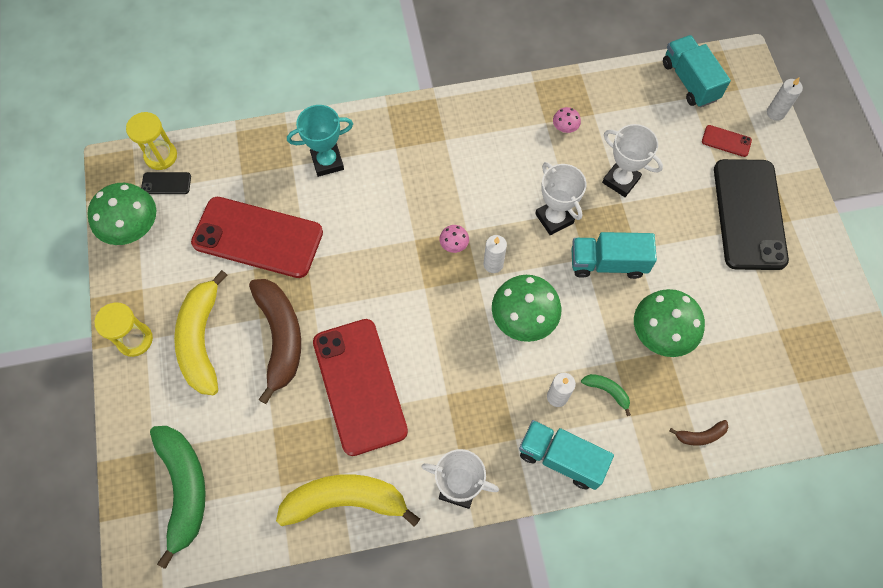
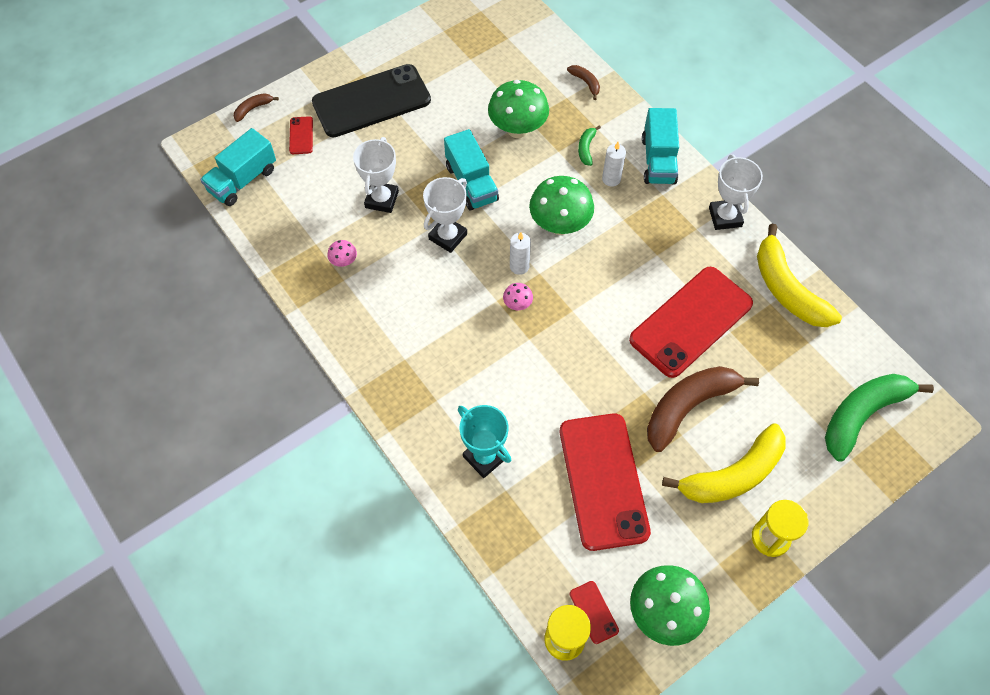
camera: 115 degrees left, 5 degrees down
black phone [141,172,191,194] -> red phone [569,581,619,644]
white candle [767,77,803,121] -> brown banana [234,93,279,122]

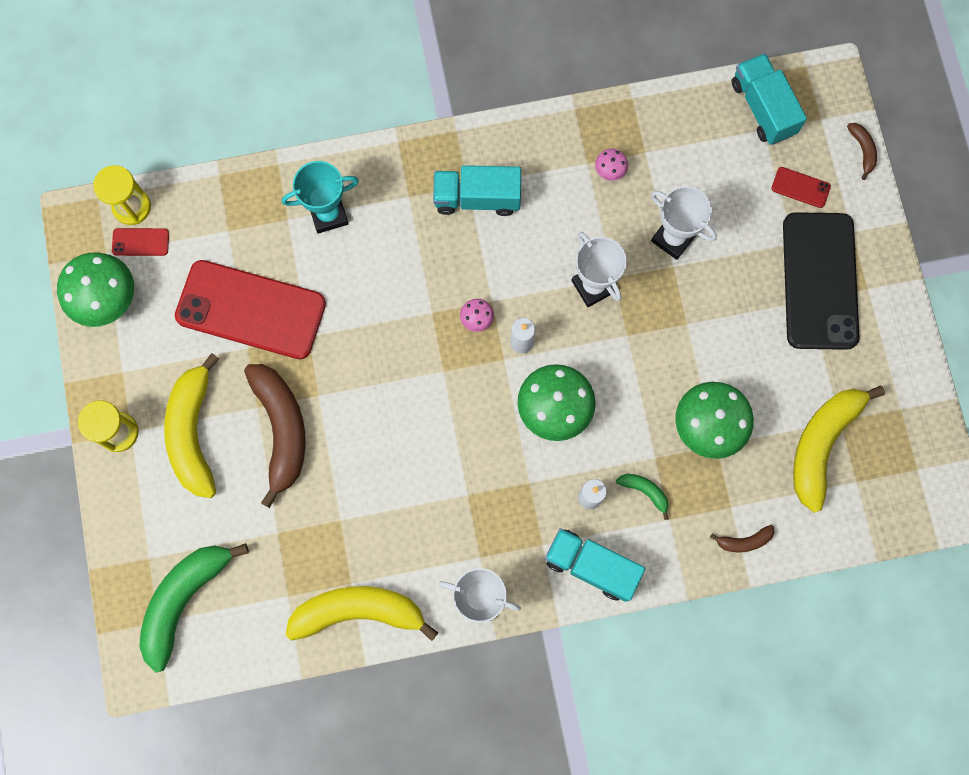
camera: 115 degrees right, 15 degrees up
turquoise truck [444,129,499,210] -> turquoise truck moved to [433,165,521,216]
red phone [629,267,753,378] -> none
green banana [825,374,934,461] -> green banana turned 135 degrees counterclockwise [139,543,249,673]
none -> yellow banana [793,386,885,513]

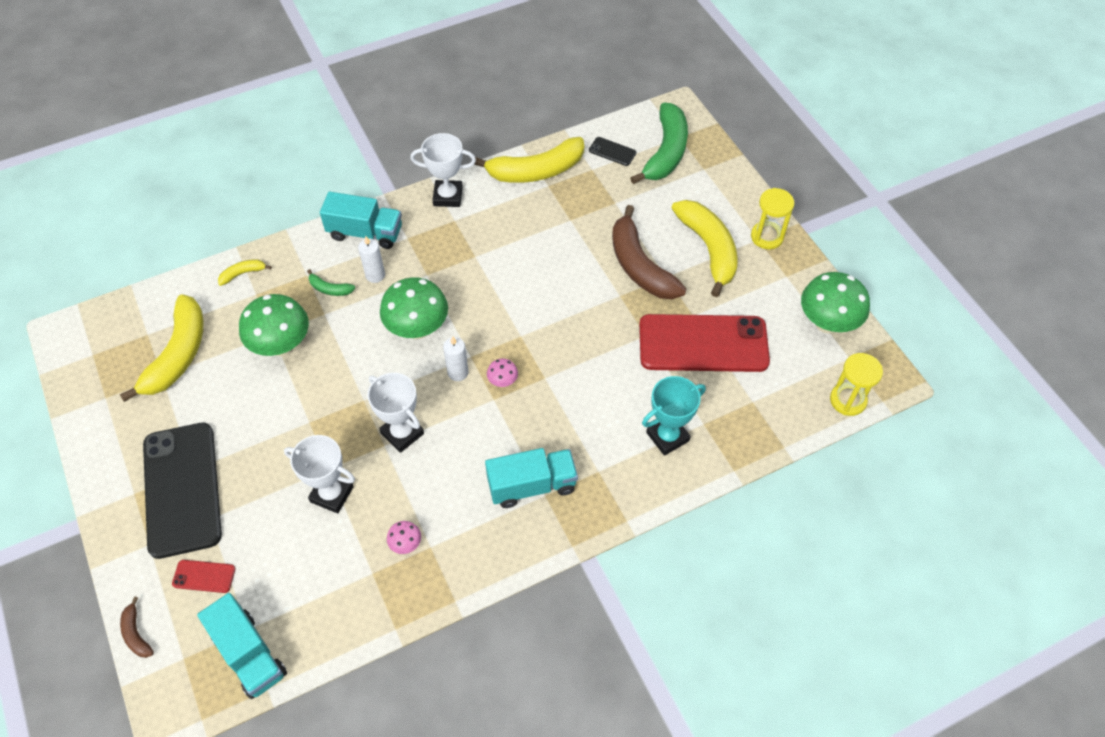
camera: 165 degrees right, 20 degrees down
red phone [112,228,169,256] -> none
brown banana [710,525,774,552] -> yellow banana [218,259,272,286]
none -> black phone [589,137,636,166]

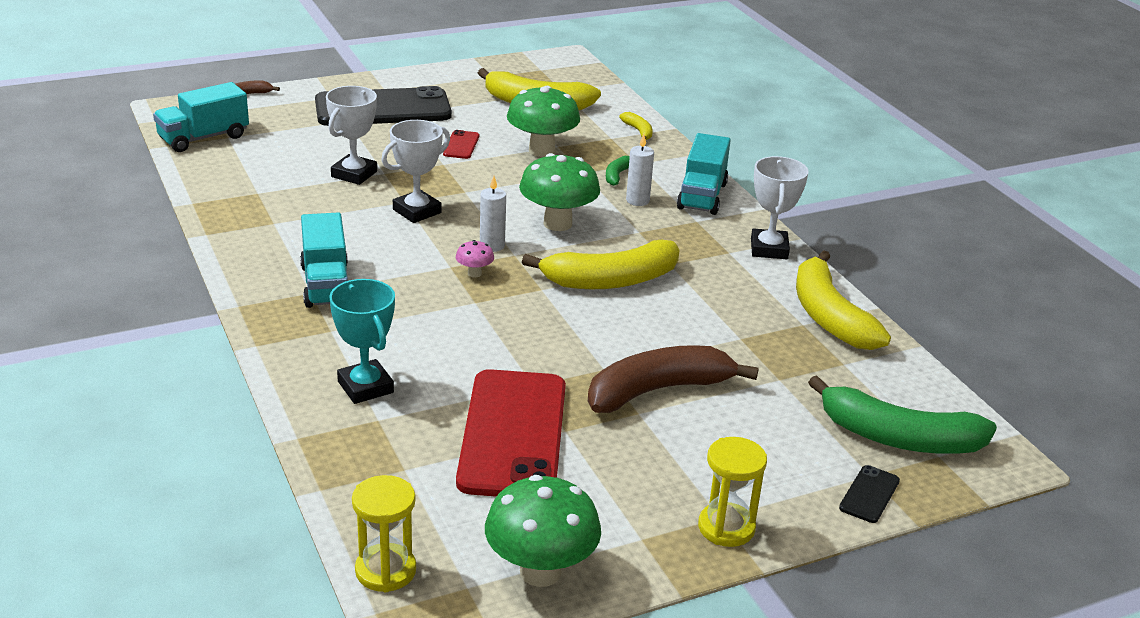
camera: 90 degrees right, 25 degrees down
red phone [172,560,236,593] -> red phone moved to [443,130,479,159]
pink mushroom [387,521,421,554] -> none
black phone [589,137,636,166] -> black phone moved to [839,465,900,523]
yellow banana [672,200,738,297] -> yellow banana moved to [522,240,680,289]

